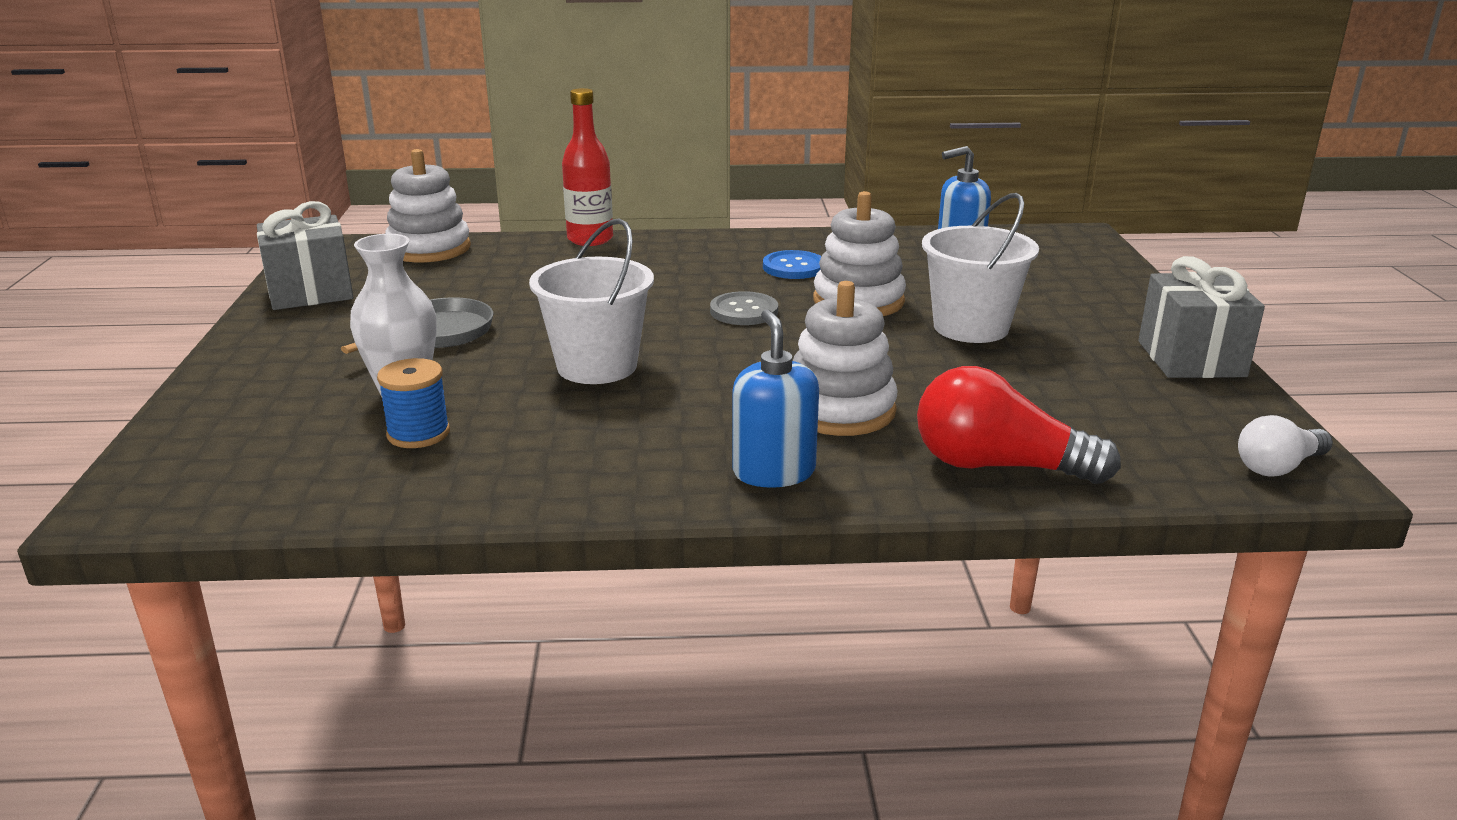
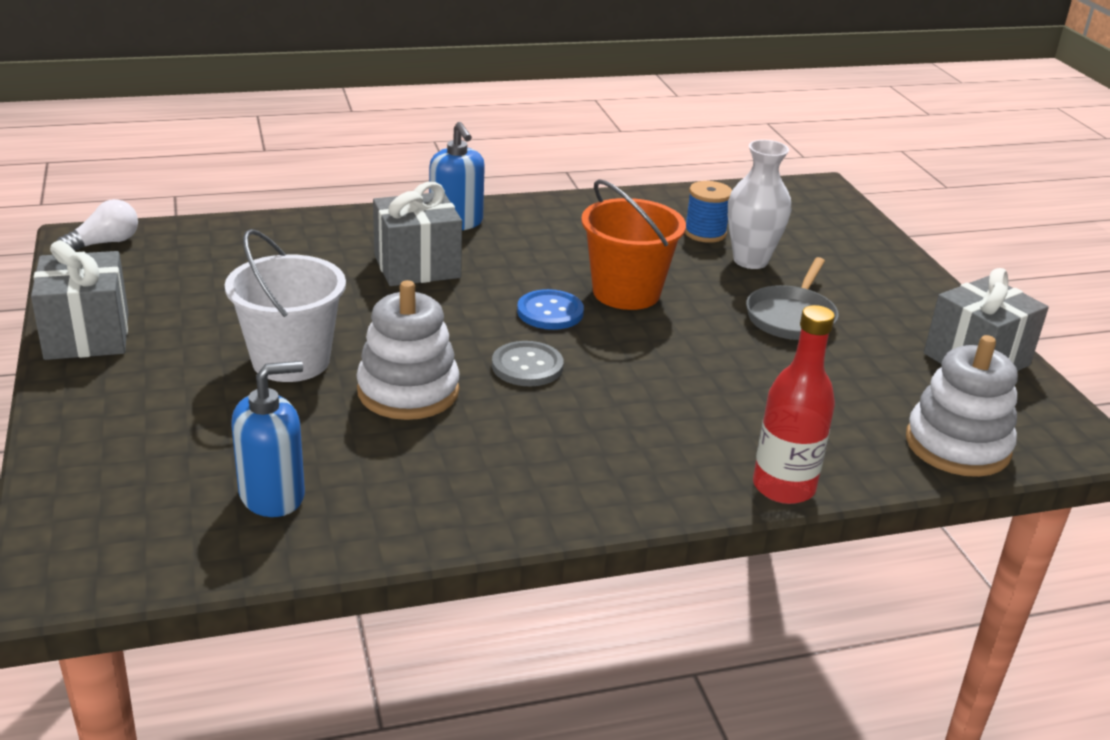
camera: 165 degrees right, 5 degrees up
white bucket [529,219,654,384] -> orange bucket [581,179,686,310]
blue button [763,250,821,279] -> blue button moved to [517,289,584,330]
white stacking toy [793,281,897,436] -> grey gift [373,182,462,286]
red light bulb [917,366,1121,484] -> none

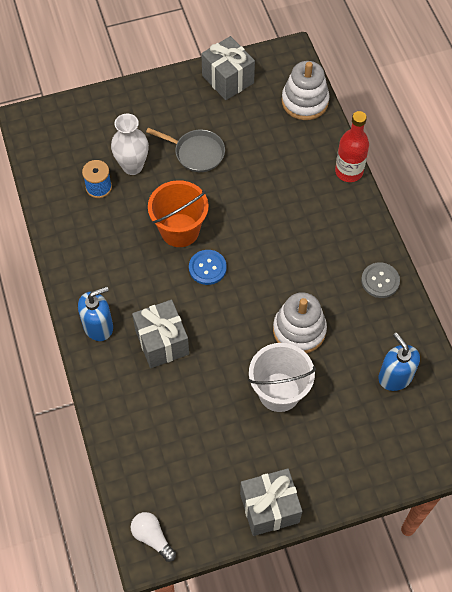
camera: 90 degrees left, 30 degrees up
grey button [492,341,563,386] -> grey button moved to [361,262,400,298]

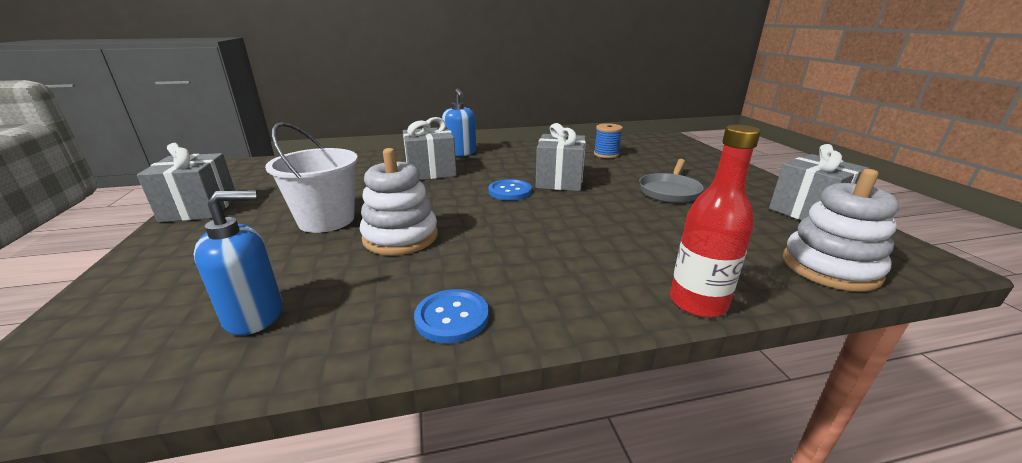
camera: 95 degrees right, 35 degrees down
white vase [111,113,149,175] -> none
white light bulb [131,512,176,562] -> none
orange bucket [148,180,209,247] -> grey gift [536,123,586,191]
grey button [361,262,400,298] -> blue button [414,289,489,343]

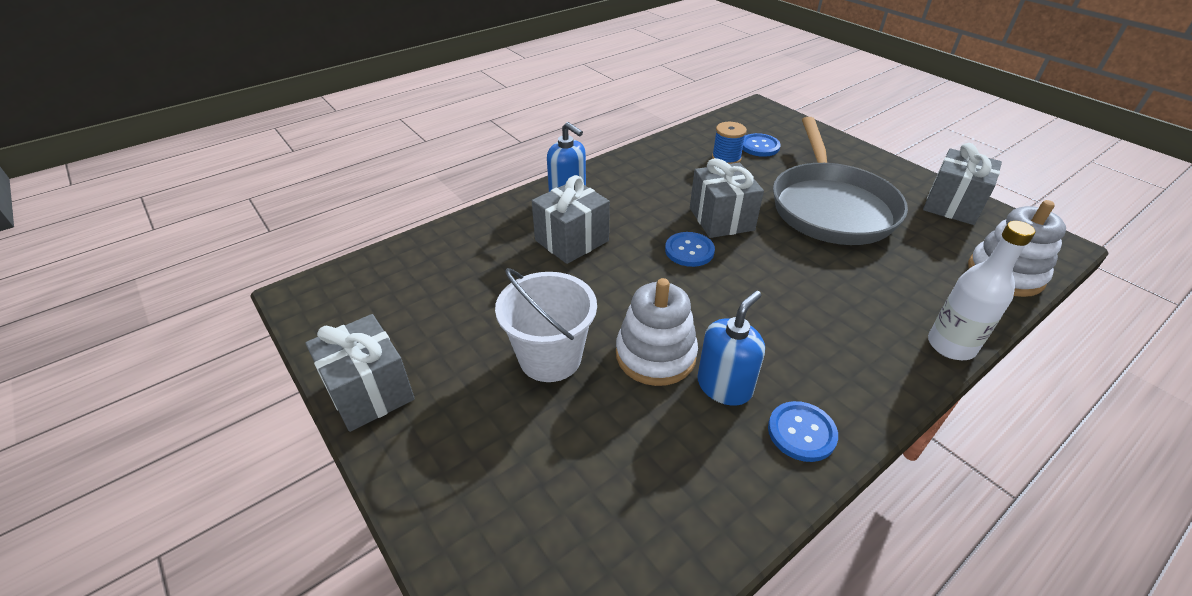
camera: 25 degrees left, 15 degrees up
blue soap dispenser [194,190,283,335] -> blue soap dispenser moved to [697,291,765,406]
grey pan [639,159,704,203] -> grey pan [773,117,908,245], size x2.00
red bottle [670,125,761,317] -> white bottle [928,221,1035,360]
none -> blue button [743,133,781,157]

